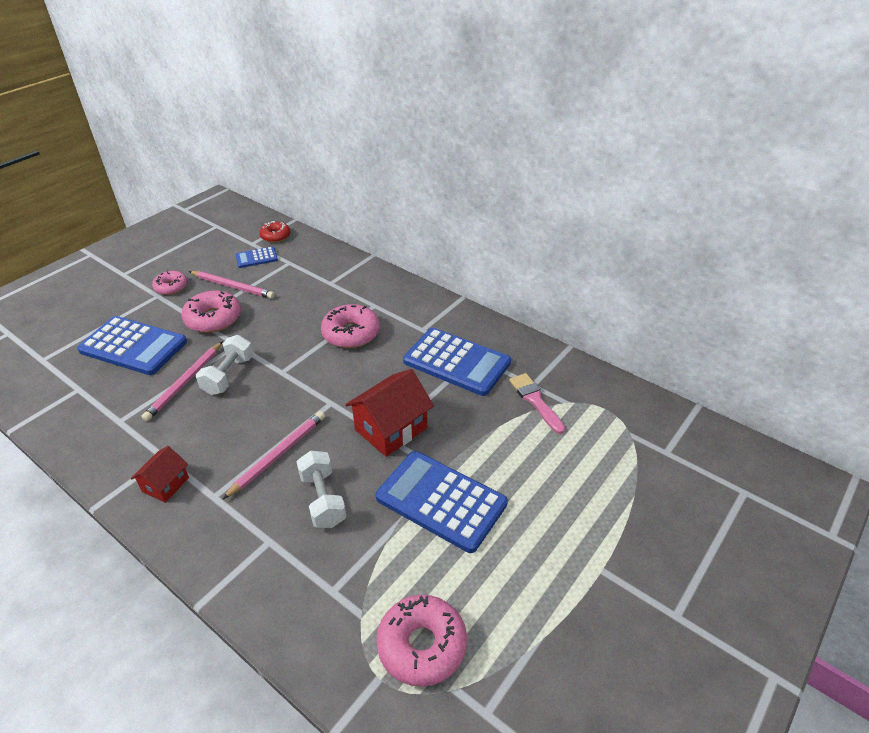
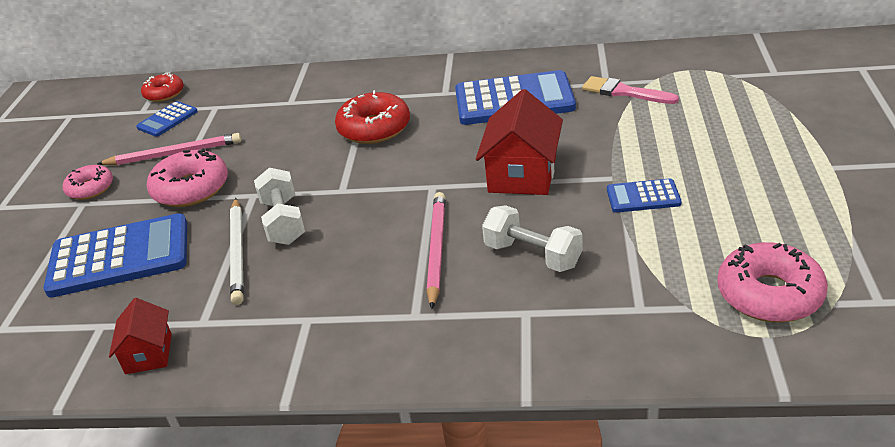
camera: 30 degrees left, 5 degrees down
red house [131,446,189,503] -> red house moved to [109,298,172,374]
pink pencil [141,341,223,421] -> white pencil [230,198,244,305]
pink donut [321,304,380,348] -> red donut [335,90,410,144]
blue calculator [376,451,508,553] -> blue calculator [607,178,681,213], size x0.50

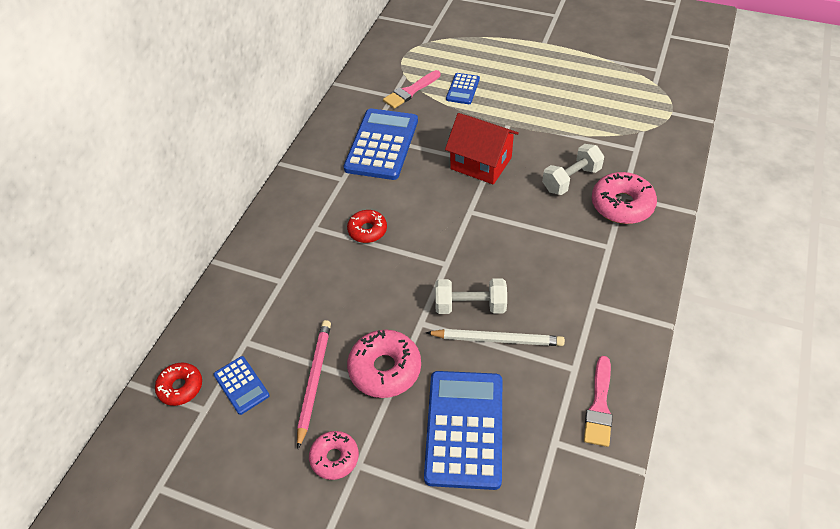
camera: 75 degrees left, 15 degrees up
red house [109,298,172,374] -> pink brush [584,356,613,447]
red donut [335,90,410,144] -> red donut [347,210,387,243], size x0.62
pink pencil [427,192,445,309] -> none
blue calculator [607,178,681,213] -> blue calculator moved to [446,73,480,104]
pink donut [717,242,828,322] -> pink donut moved to [592,172,657,224]

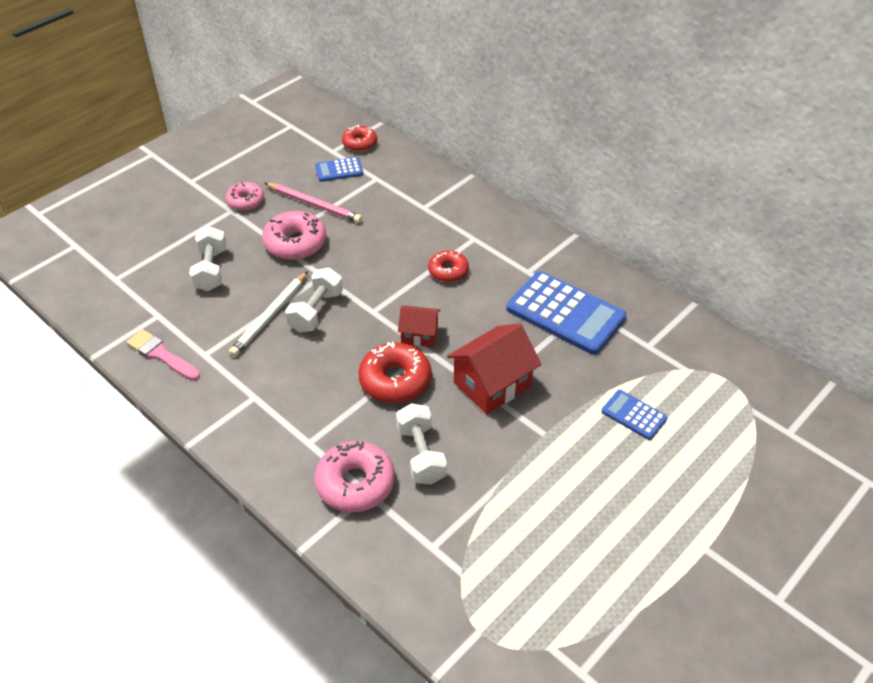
camera: 110 degrees right, 5 degrees down
pink brush [383,70,441,109] -> none
blue calculator [424,371,502,490] -> white dumbbell [189,226,227,291]
none -> red donut [358,342,432,403]
none -> red house [398,306,441,347]

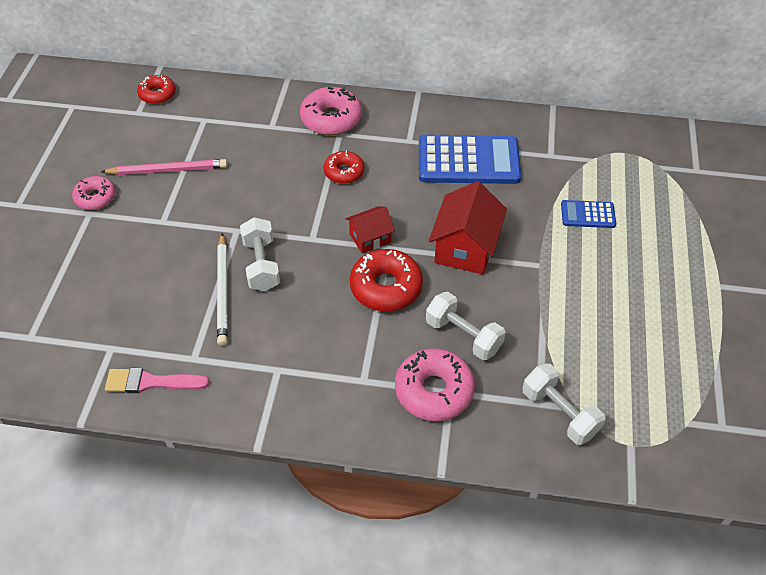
camera: 35 degrees left, 5 degrees up
white dumbbell [189,226,227,291] -> white dumbbell moved to [522,364,606,445]
pink donut [262,211,326,260] -> pink donut moved to [300,87,362,135]
blue calculator [315,157,363,182] -> none

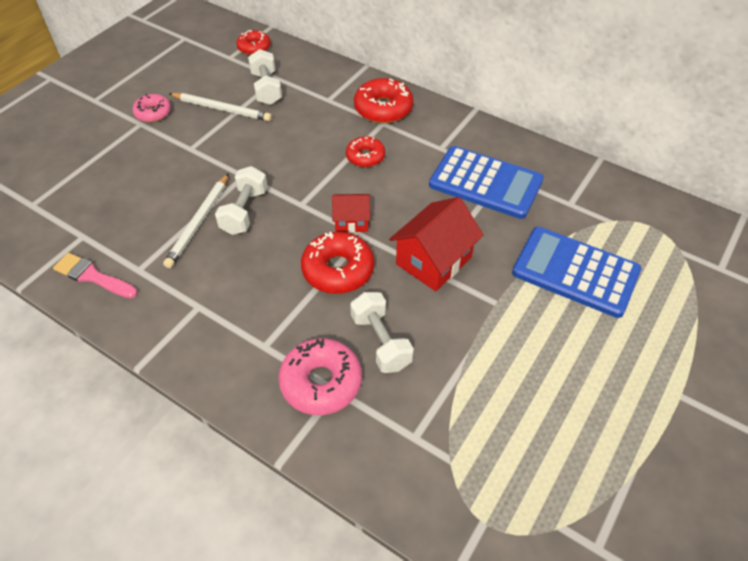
camera: 25 degrees right, 0 degrees up
pink pencil [101,159,227,175] -> white pencil [169,93,272,121]
pink donut [300,87,362,135] -> red donut [354,78,413,123]
white dumbbell [522,364,606,445] -> white dumbbell moved to [248,49,282,105]
blue calculator [561,200,616,228] -> blue calculator [512,227,641,318], size x2.02

